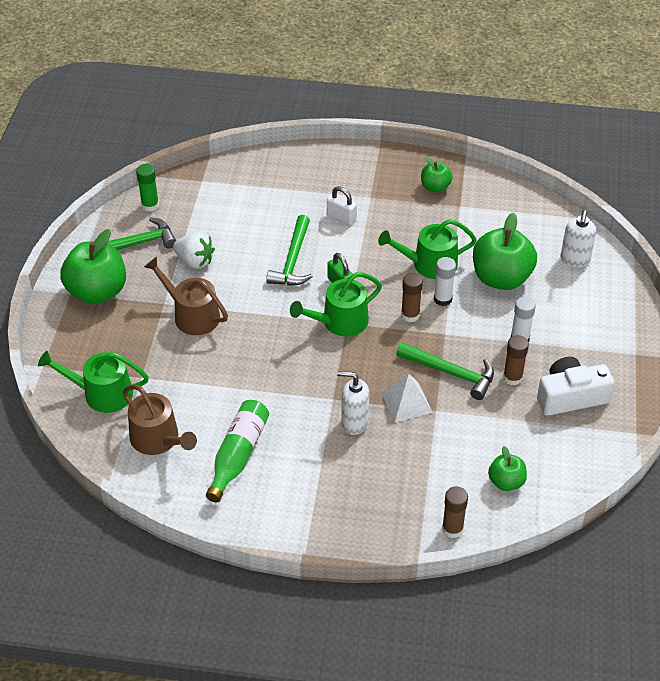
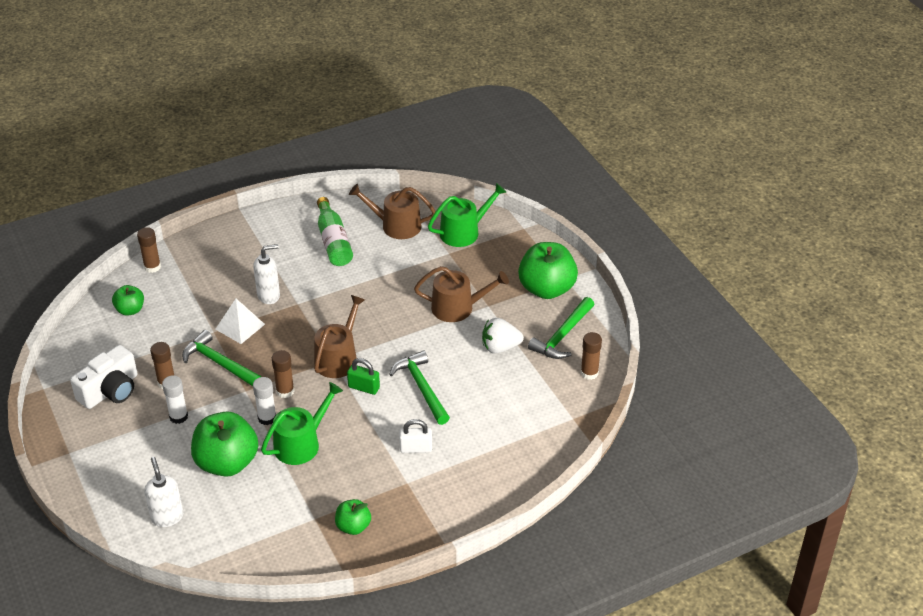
camera: 145 degrees right, 5 degrees down
green glue stick [136,164,159,212] -> brown glue stick [581,332,602,380]
green watering can [290,272,382,336] -> brown watering can [314,295,365,378]
green hammer [396,343,494,400] -> green hammer turned 45 degrees clockwise [182,330,261,386]

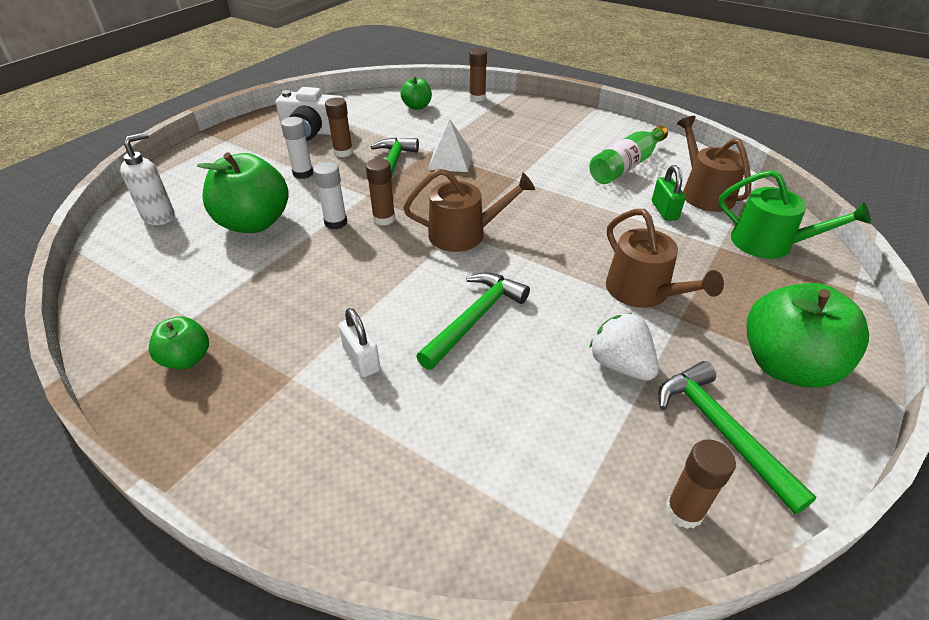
camera: 60 degrees right, 0 degrees up
white soap dispenser [253,244,280,304] -> none
green watering can [261,382,343,465] -> none
green padlock [347,358,380,395] -> green padlock moved to [652,165,686,221]
green hammer [528,297,594,359] -> green hammer turned 60 degrees clockwise [658,361,817,514]

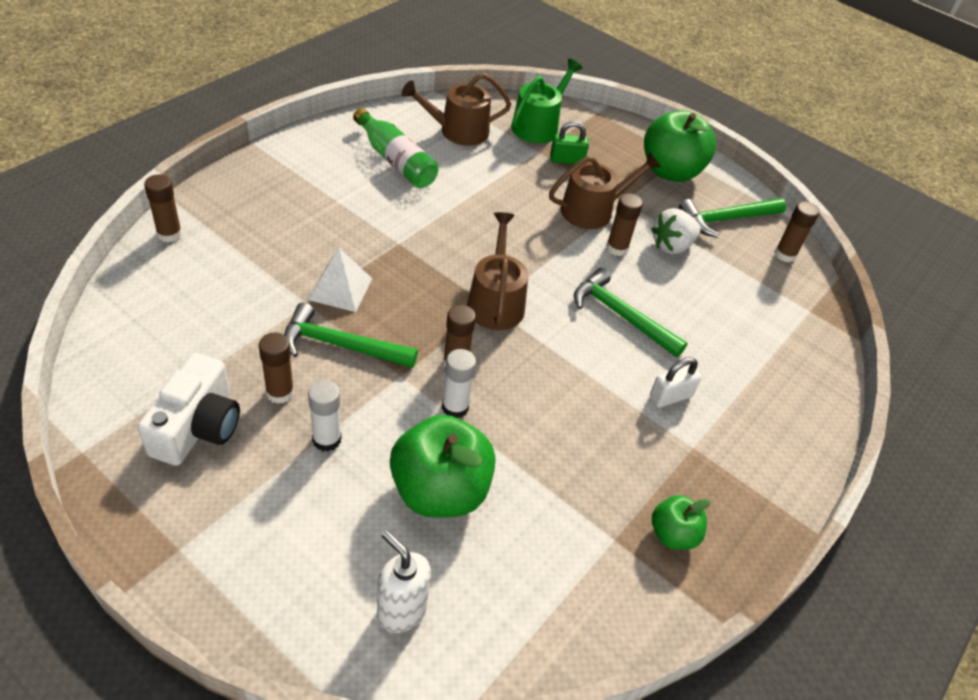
camera: 90 degrees left, 5 degrees up
green apple [401,76,432,110] -> none
green padlock [652,165,686,221] -> green padlock moved to [550,121,589,164]
none -> brown glue stick [606,193,643,256]

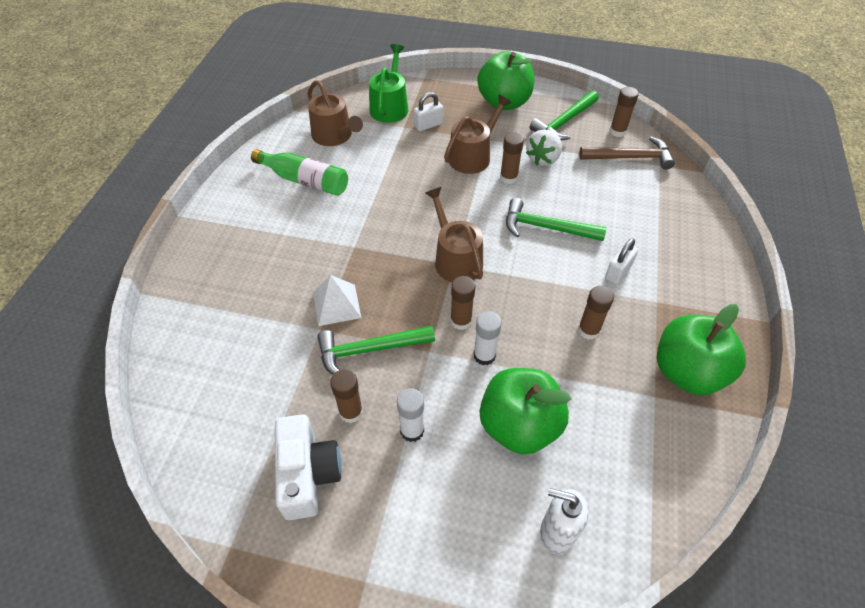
camera: 20 degrees left, 5 degrees up
brown glue stick [144,174,182,242] -> brown glue stick moved to [578,286,614,340]
brown watering can [401,73,511,146] -> brown watering can turned 90 degrees counterclockwise [307,80,363,146]
green padlock [550,121,589,164] -> white padlock [414,92,443,131]
green apple [652,495,711,550] -> green apple [657,304,746,395], size x1.90
none -> brown hammer [579,137,675,170]

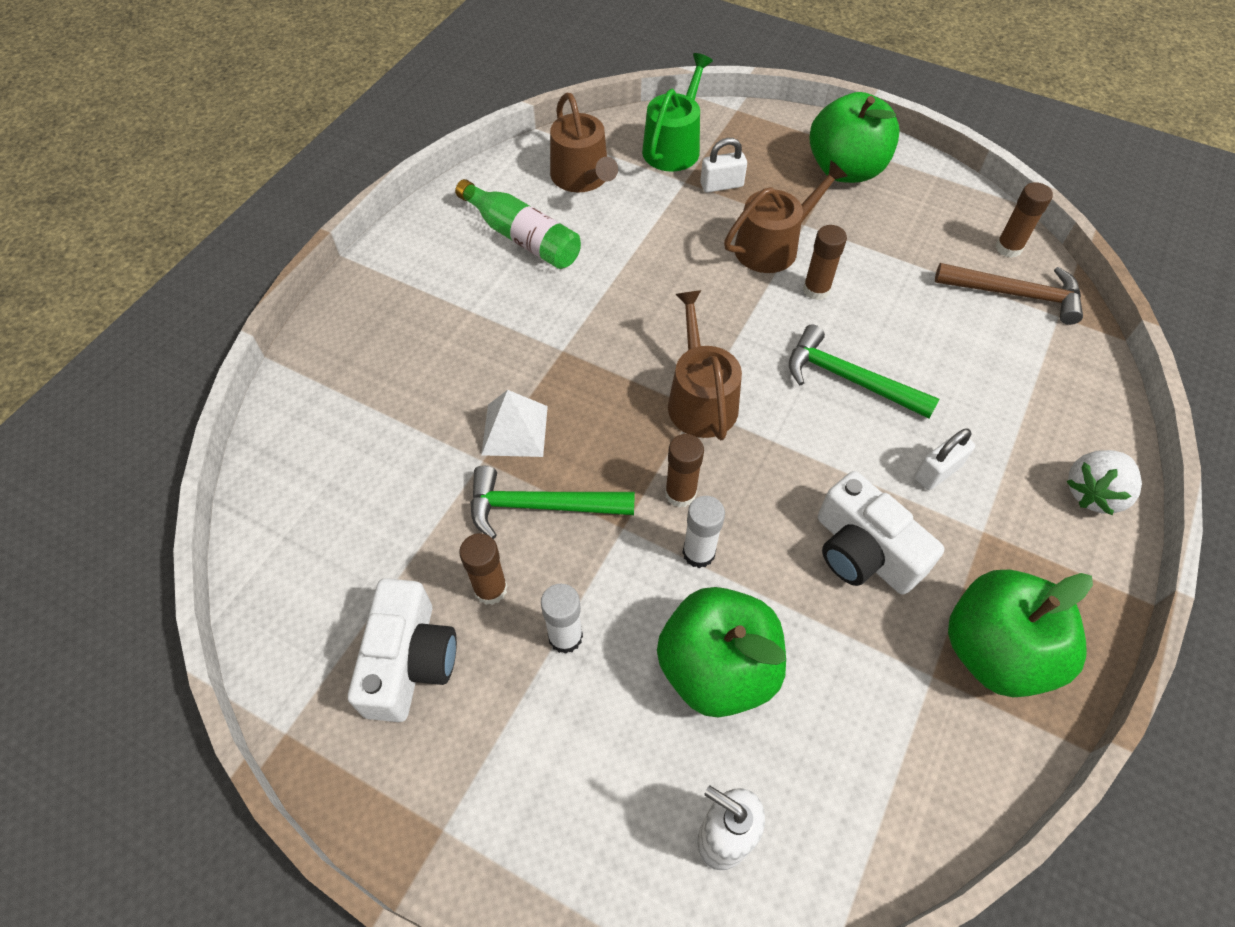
camera: 15 degrees right, 5 degrees up
white strawberry [526,130,562,166] -> white strawberry moved to [1066,450,1142,515]
green hammer [530,91,599,141] -> none
brown glue stick [578,286,614,340] -> white camera [818,471,945,595]

